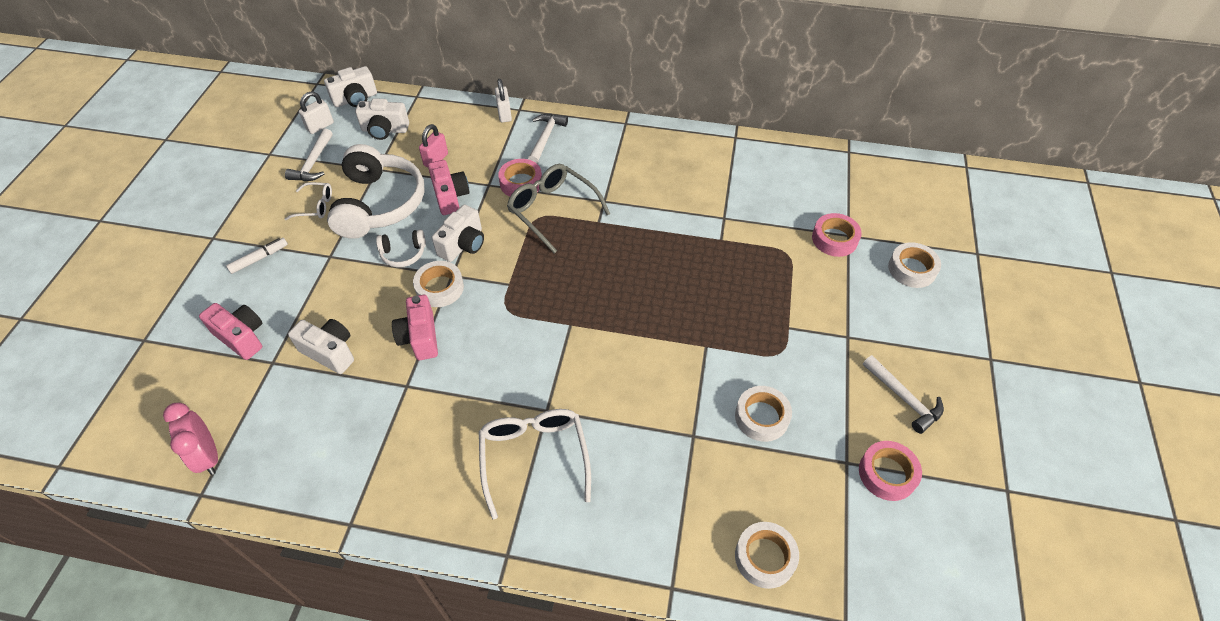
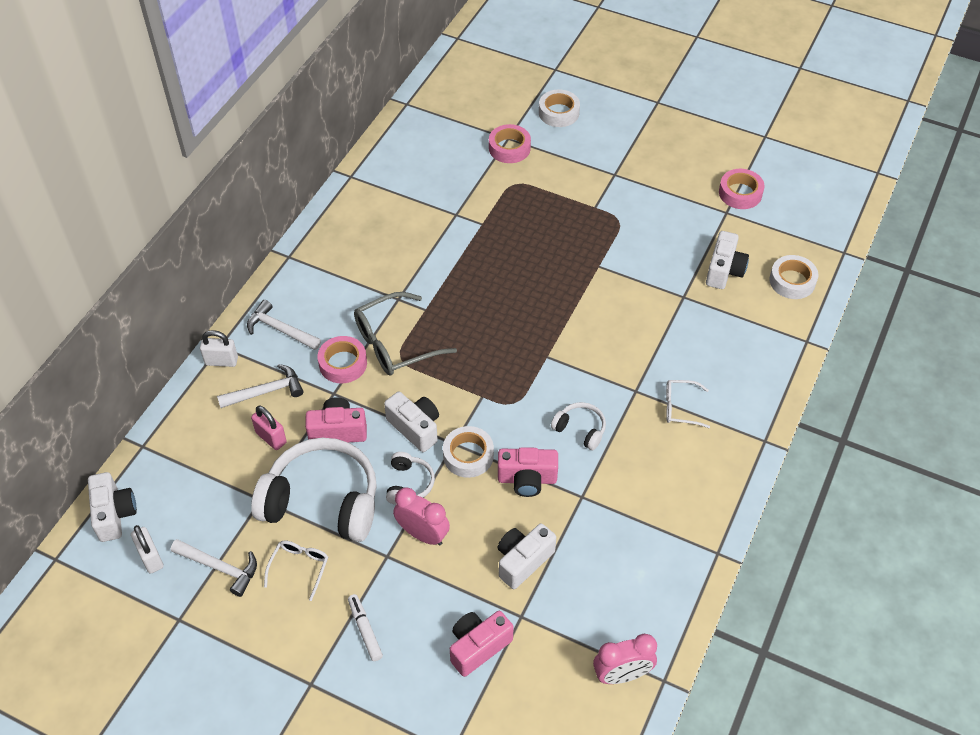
camera: 75 degrees left, 0 degrees up
white camera [355,98,409,140] -> white camera moved to [706,231,749,289]
white glasses [479,409,591,520] -> white glasses [666,380,710,428], size x0.55
white tape [735,386,792,442] -> none
white hammer [863,355,944,434] -> white hammer moved to [217,364,303,408]
none -> pink clock [393,487,450,546]
none -> white headphones [551,402,606,450]

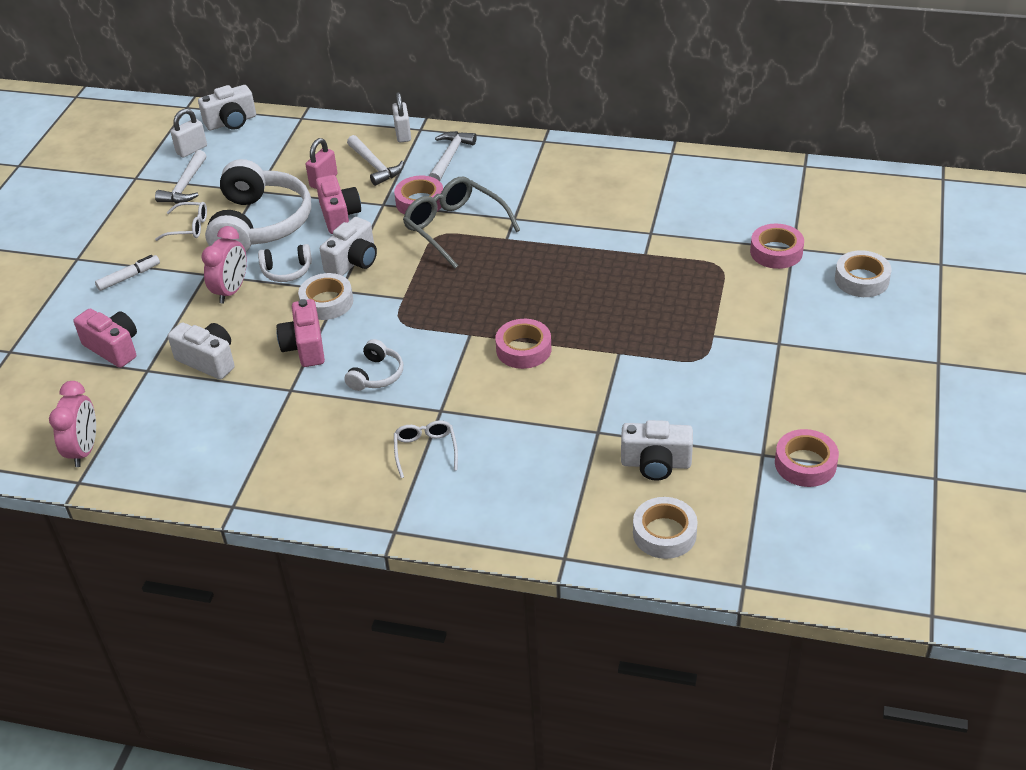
camera: 80 degrees right, 10 degrees down
pink clock [593,634,657,684] -> pink clock turned 150 degrees counterclockwise [49,381,96,467]
none -> pink tape [495,319,551,369]

